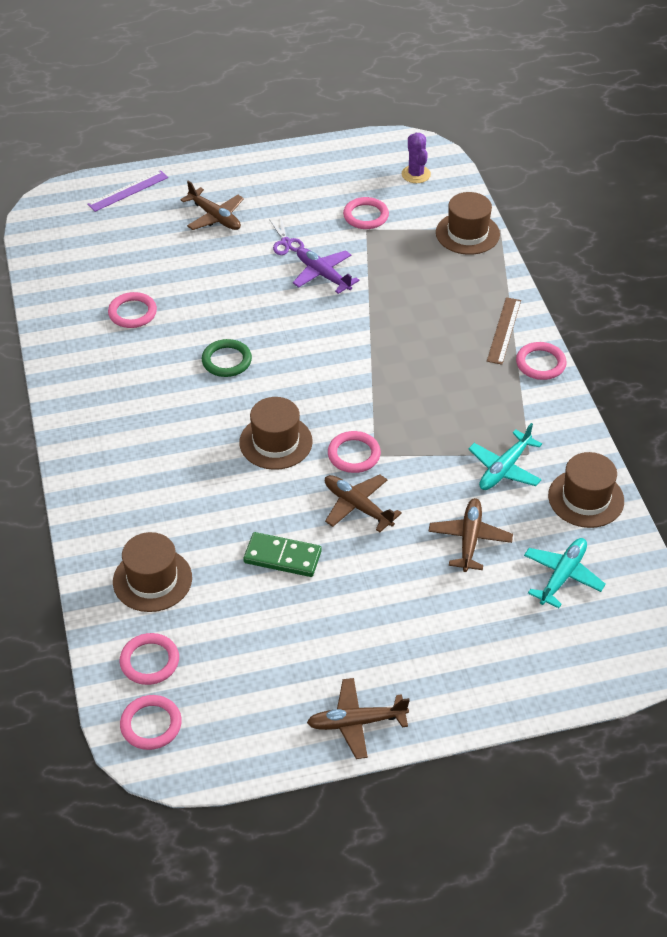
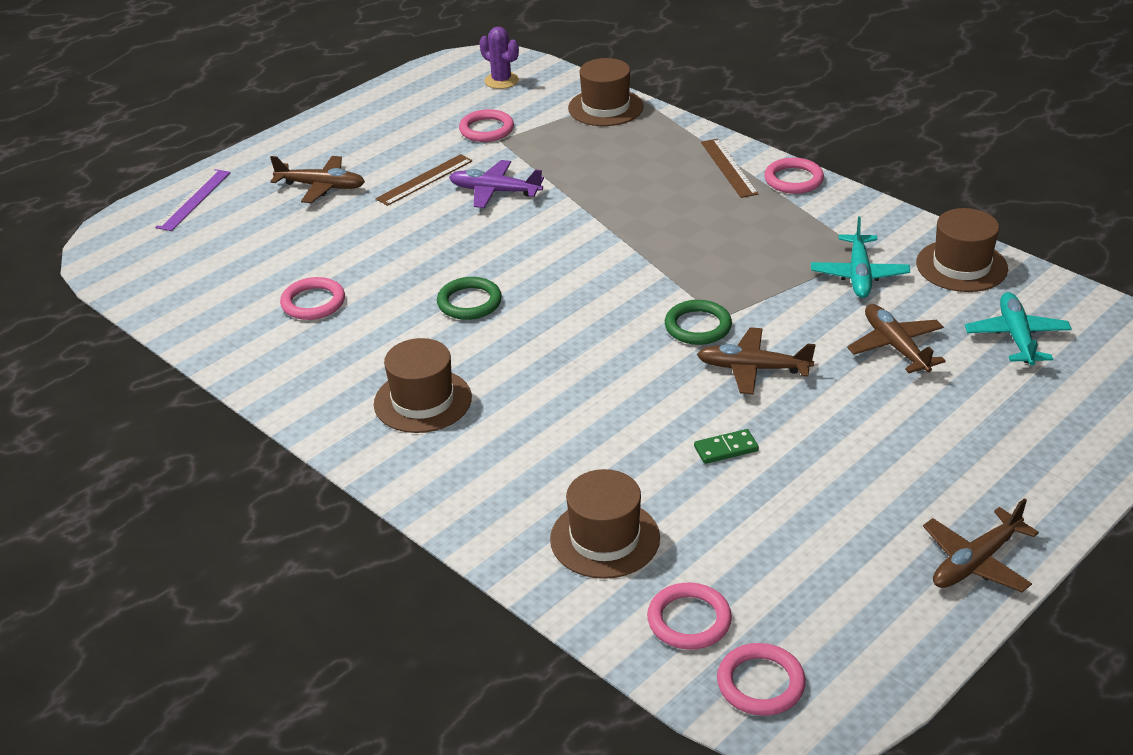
camera: 30 degrees left, 10 degrees down
brown hat [239,397,313,470] -> brown hat moved to [374,338,472,433]
green domino [243,532,322,577] -> green domino [694,429,759,464], size x0.62
purple scissors [269,218,304,255] -> brown ruler [376,154,473,206]
pink ring [328,431,381,473] -> green ring [665,300,732,345]

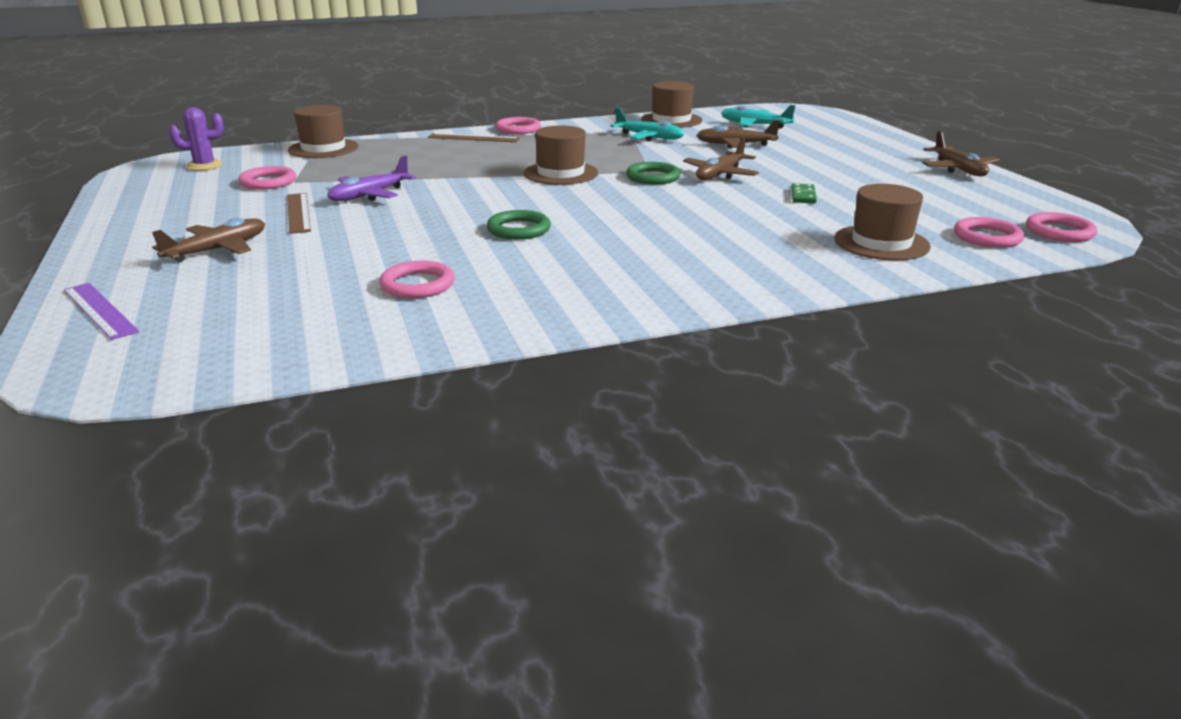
camera: 65 degrees left, 10 degrees down
brown hat [374,338,472,433] -> brown hat moved to [524,125,598,185]

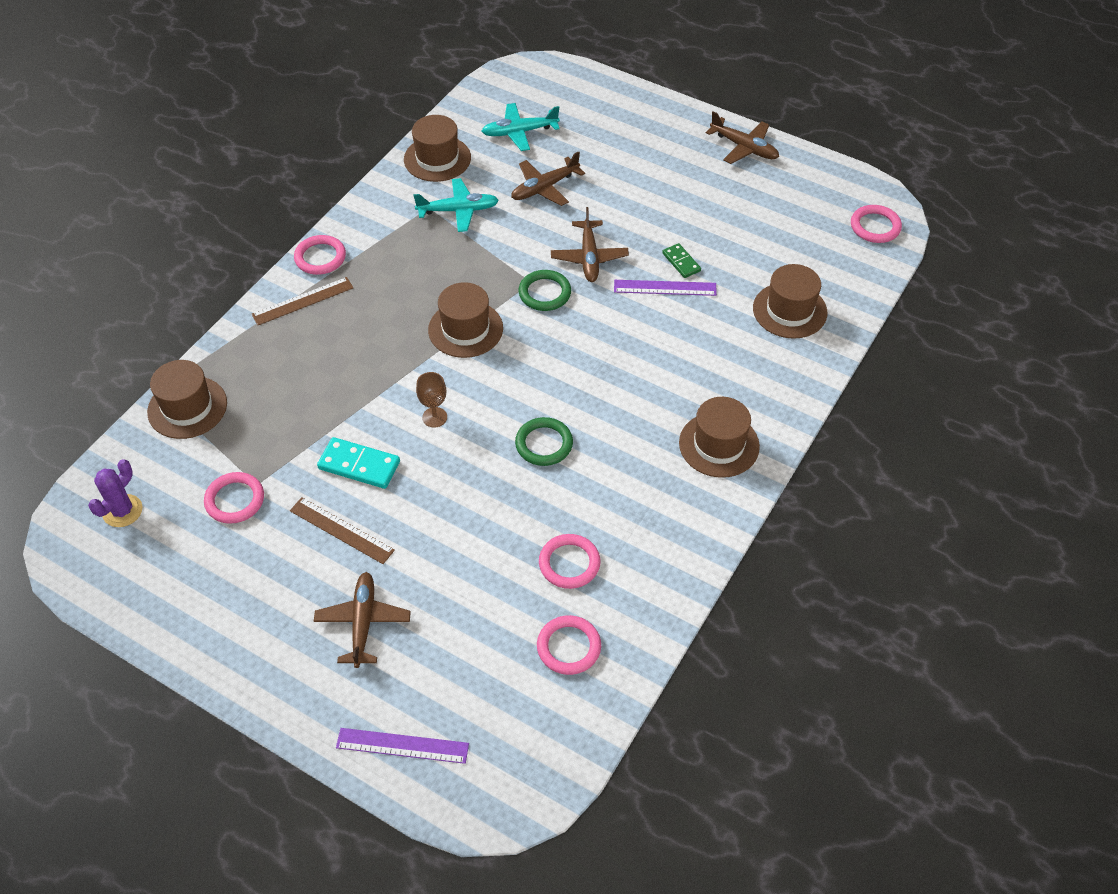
camera: 40 degrees left, 25 degrees up
purple plane [327,156,416,201] -> turquoise domino [317,437,400,489]
pink ring [954,217,1024,248] -> pink ring moved to [537,615,601,675]
none -> brown goblet [416,372,447,427]
none -> purple ruler [614,280,717,296]
none -> brown hat [679,397,760,478]

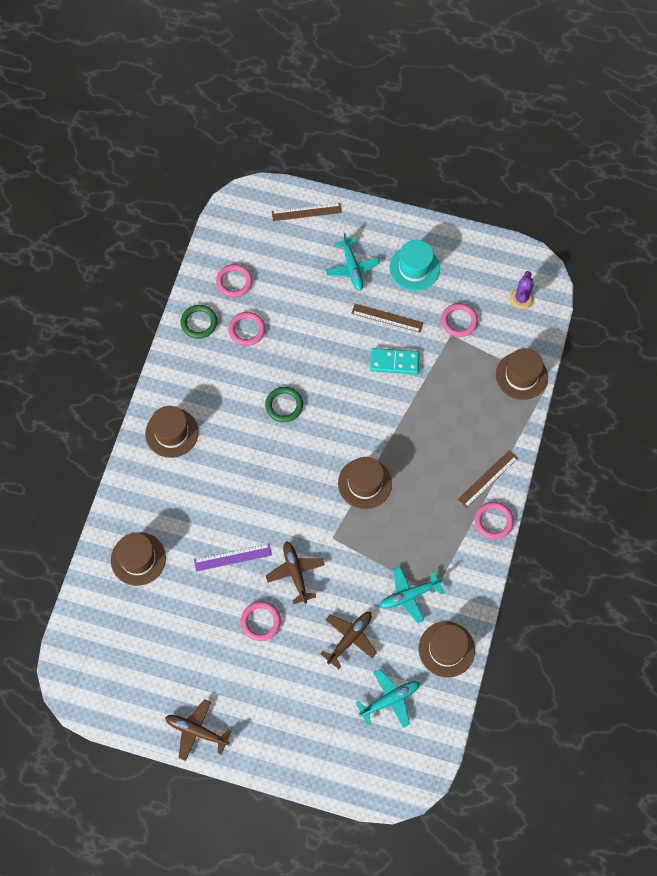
camera: 165 degrees right, 15 degrees up
brown plane [314,572,411,668] -> turquoise plane [326,233,380,291]
purple ruler [336,728,469,764] -> brown ruler [272,203,342,221]
brown goblet [416,372,447,427] -> none
green ring [519,270,571,311] -> green ring moved to [181,305,217,339]
green domino [662,243,701,278] -> none
pink ring [851,205,902,243] -> pink ring moved to [241,601,281,641]
none -> turquoise hat [390,240,440,291]

